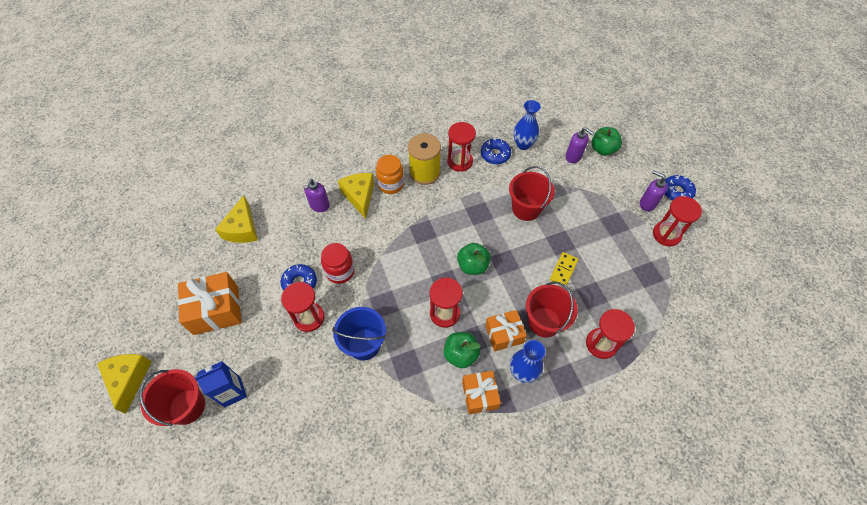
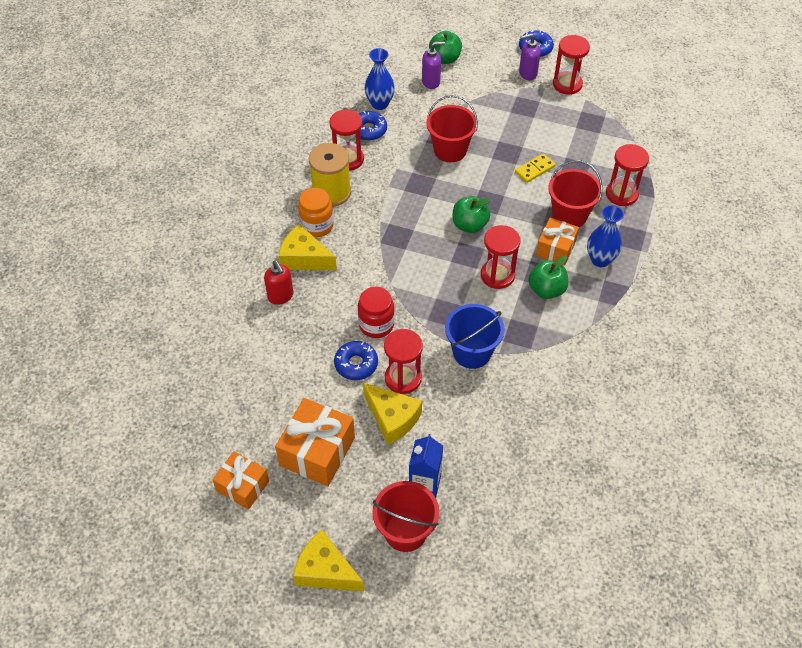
camera: 50 degrees left, 5 degrees down
yellow cheese [215,195,258,243] -> yellow cheese moved to [363,382,422,445]
purple soap dispenser [304,179,330,212] -> red soap dispenser [264,261,293,305]
orange gift [462,371,501,414] -> orange gift moved to [212,451,269,510]
yellow domino [550,252,578,286] -> yellow domino turned 75 degrees clockwise [515,153,555,183]

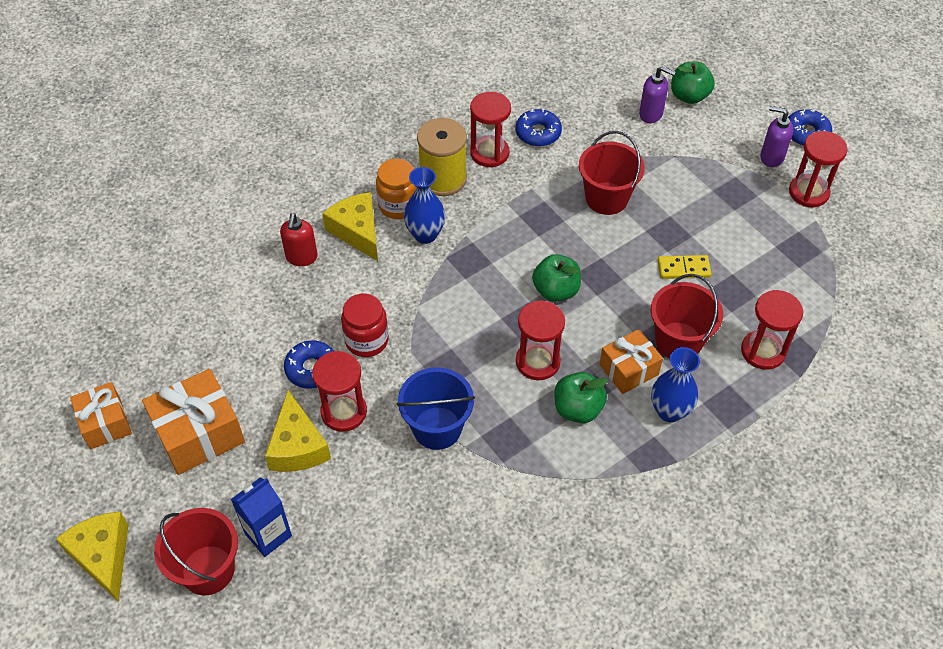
camera: 35 degrees right, 0 degrees up
blue vase [364,48,395,110] -> blue vase moved to [404,167,445,244]

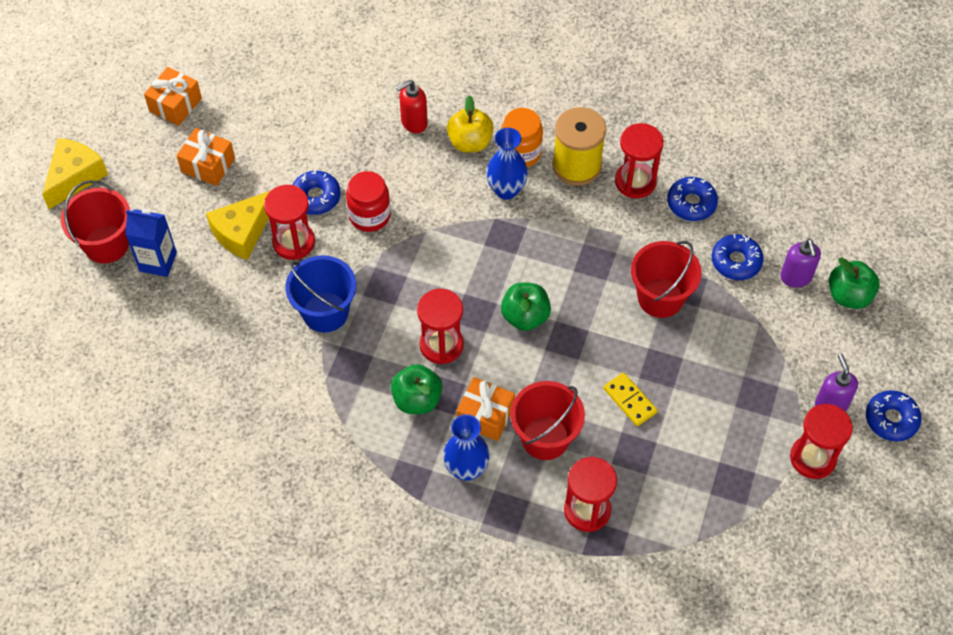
camera: 55 degrees right, 5 degrees up
orange gift [142,369,245,475] -> orange gift [177,128,235,186], size x0.65
yellow cheese [322,192,378,261] -> yellow apple [447,95,494,152]
none -> blue donut [711,234,764,280]

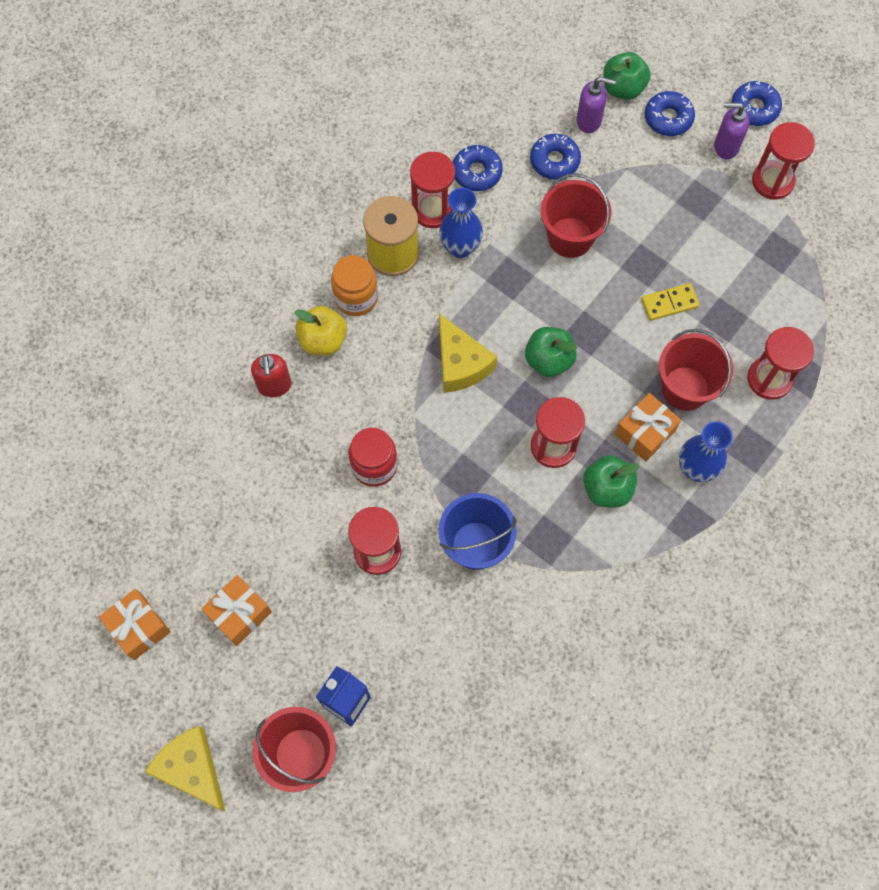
camera: 70 degrees left, 10 degrees up
yellow cheese [206,191,270,260] -> yellow cheese moved to [439,313,497,393]
blue donut [293,170,341,215] -> blue donut moved to [645,91,695,136]
blue vase [486,128,528,200] -> blue vase moved to [439,188,483,258]

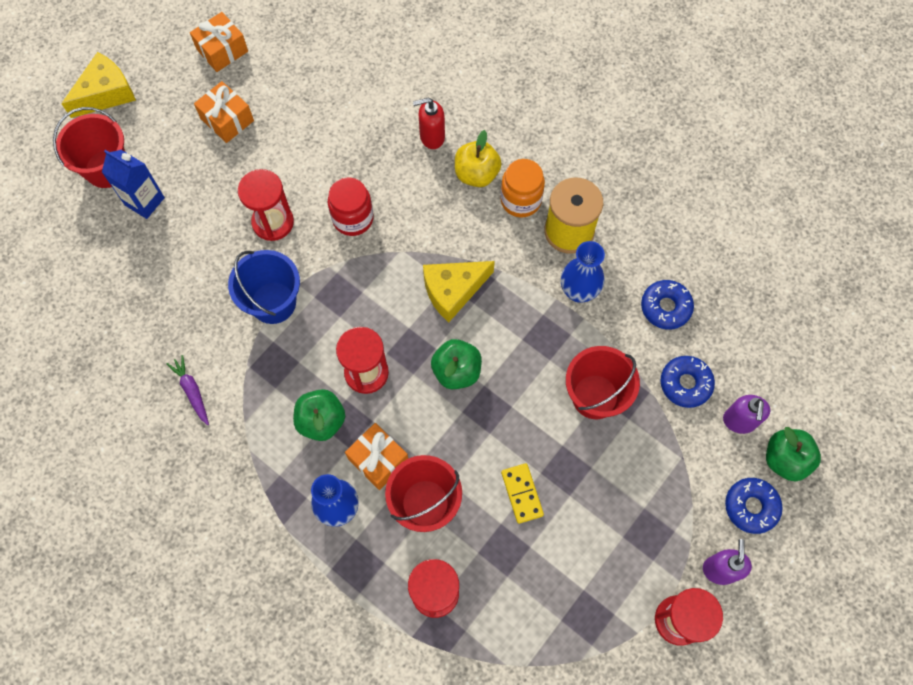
camera: 90 degrees right, 0 degrees up
red hourglass [410,152,455,228] -> none
blue donut [731,80,782,126] -> none
none -> purple carrot [167,355,209,425]

